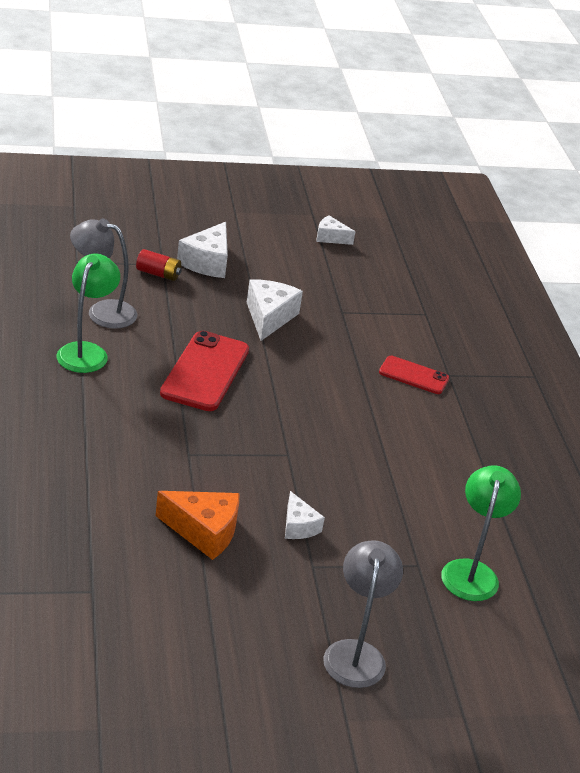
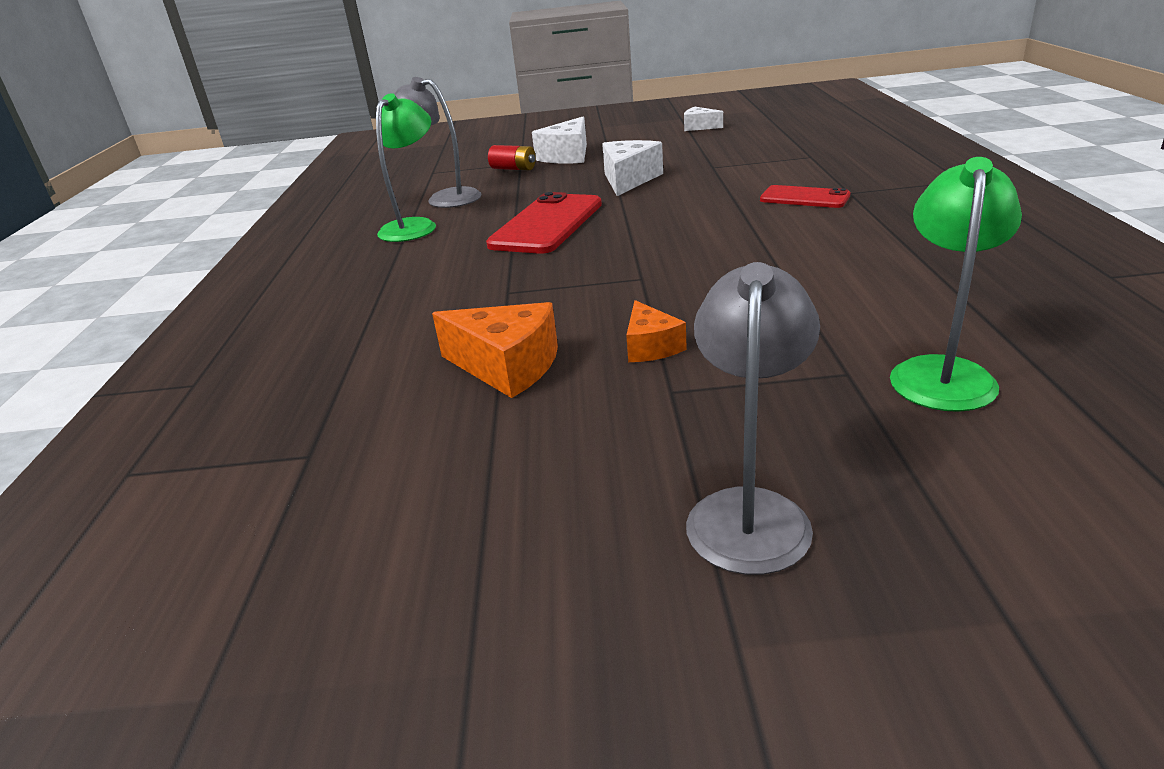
camera: 15 degrees right, 5 degrees down
white cheese [285,491,325,539] -> orange cheese [626,300,687,362]

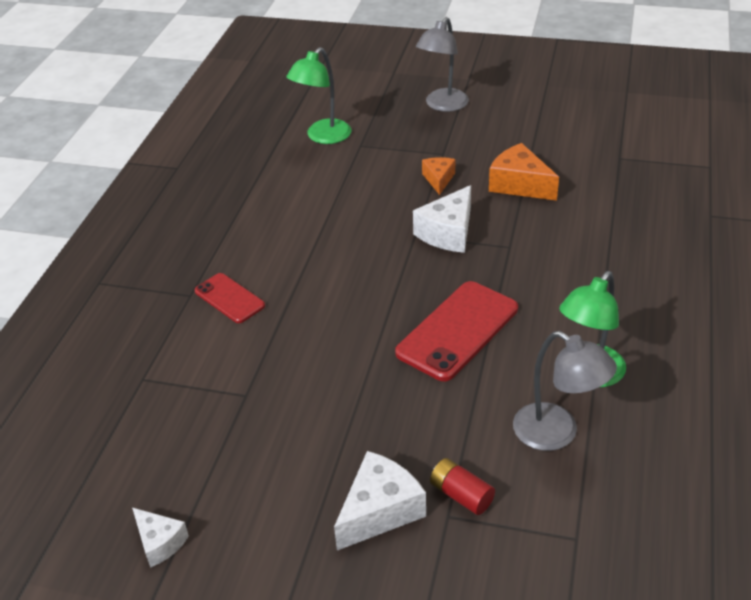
camera: 165 degrees left, 10 degrees up
white cheese [602,140,663,196] -> white cheese moved to [413,185,471,253]

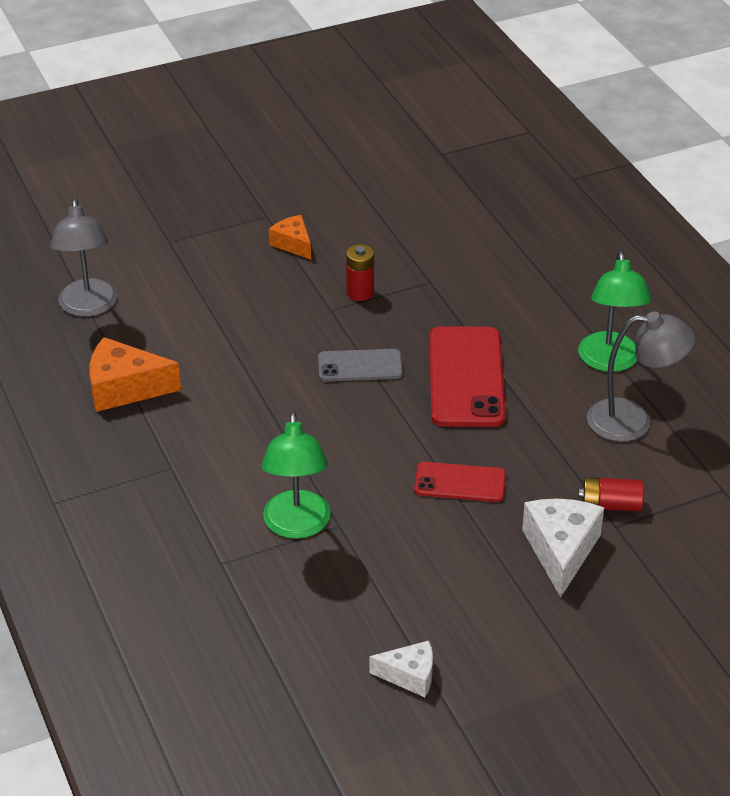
camera: 40 degrees left, 0 degrees up
red phone [194,273,265,323] -> red phone moved to [414,462,506,502]
green lamp [286,47,351,144] -> green lamp moved to [261,411,331,539]
white cheese [413,185,471,253] -> red battery [346,244,374,301]
grey lamp [416,17,469,112] -> grey lamp moved to [50,198,118,317]
orange cheese [489,143,559,201] -> orange cheese moved to [89,337,181,412]
none -> grey phone [318,349,403,382]

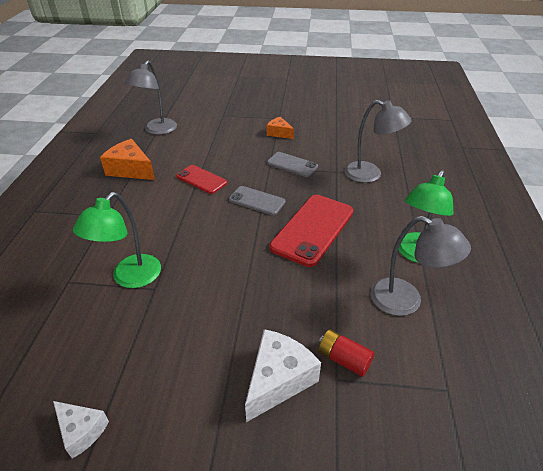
camera: 30 degrees right, 0 degrees up
orange cheese [269,215,311,259] -> orange cheese turned 45 degrees counterclockwise [267,117,294,139]
red battery [346,244,374,301] -> grey phone [267,152,318,177]
red phone [414,462,506,502] -> red phone moved to [176,165,227,194]
none -> grey lamp [345,100,412,183]

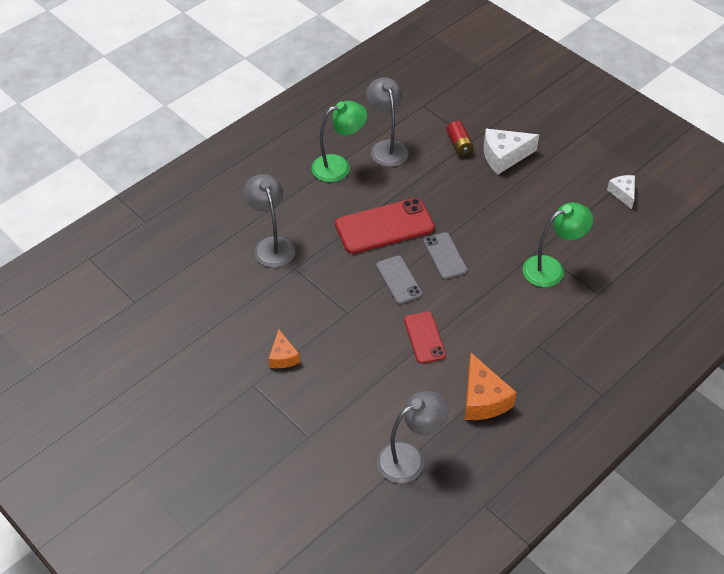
camera: 140 degrees left, 10 degrees up
grey phone [267,152,318,177] -> grey phone moved to [423,232,468,279]

